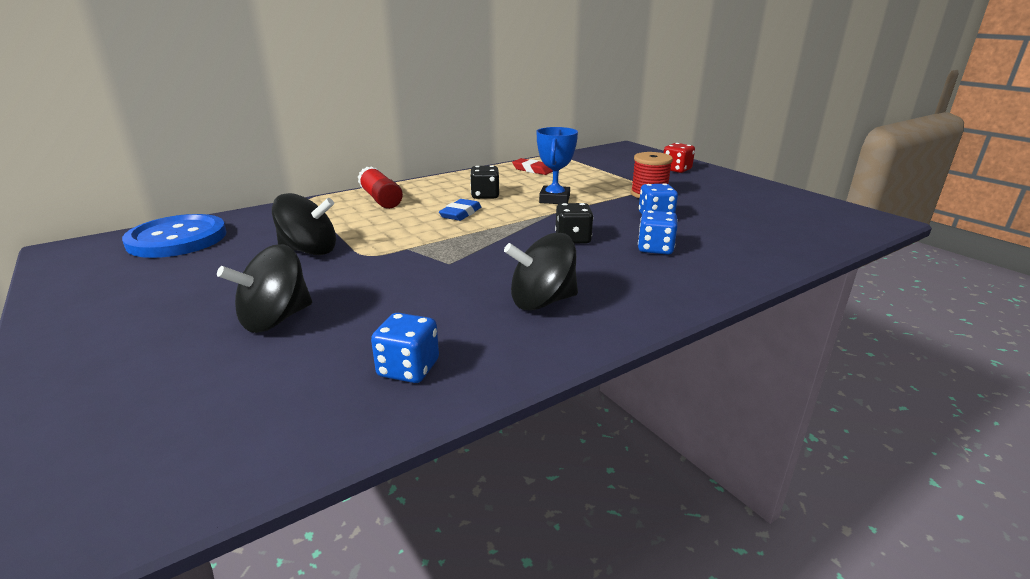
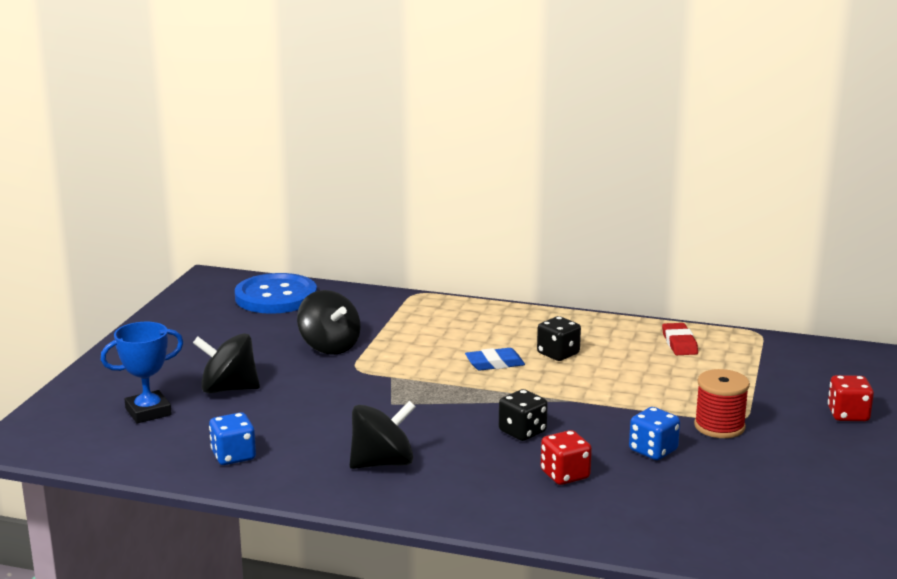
camera: 50 degrees right, 5 degrees down
red glue stick [358,166,403,209] -> none
black spinning top [504,233,578,310] -> black spinning top turned 120 degrees clockwise [350,400,416,469]
blue trophy [537,127,578,204] -> blue trophy moved to [101,322,184,423]
blue dice [638,210,678,255] -> red dice [541,430,592,485]

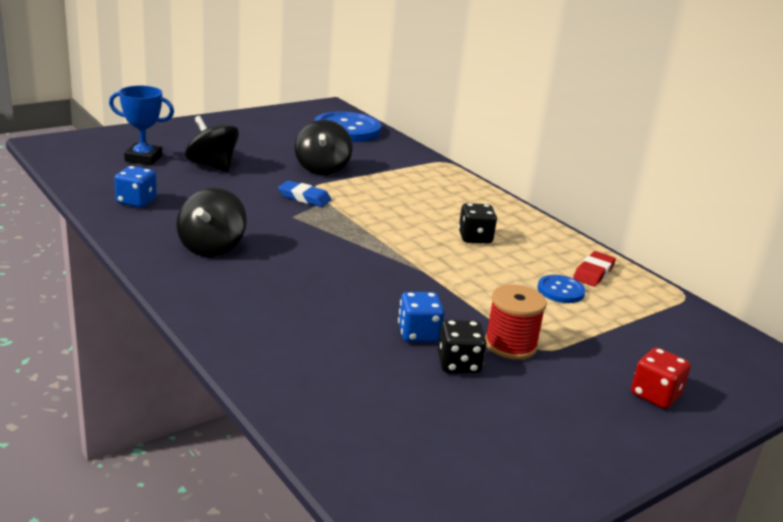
camera: 35 degrees right, 5 degrees up
black spinning top [350,400,416,469] -> black spinning top turned 90 degrees clockwise [177,187,247,257]
blue eraser [465,348,525,370] -> blue eraser moved to [278,181,332,207]
black dice [499,389,548,441] -> black dice moved to [438,320,487,374]
red dice [541,430,592,485] -> none
none -> blue button [537,275,585,303]

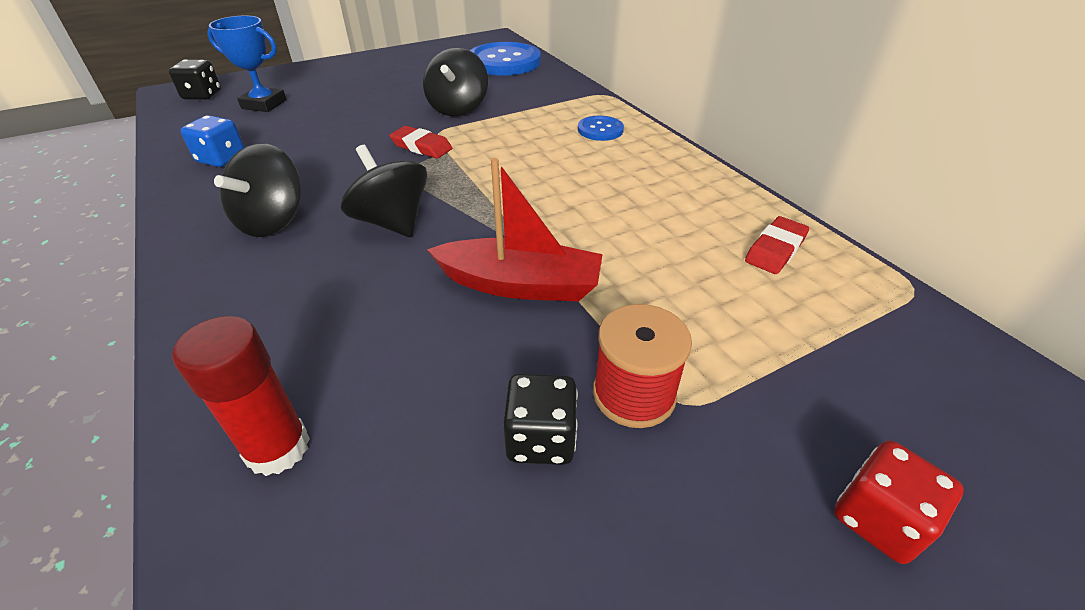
camera: 10 degrees right, 15 degrees up
black spinning top [185,116,239,172] -> black spinning top moved to [341,145,427,237]
blue eraser [278,181,332,207] -> red eraser [390,126,452,159]
blue dice [398,292,445,342] -> none
black dice [459,203,497,244] -> black dice moved to [169,59,221,100]
blue button [537,275,585,303] -> blue button moved to [578,116,624,141]
none -> red glue stick [172,316,310,476]
none -> red boat [427,158,603,301]

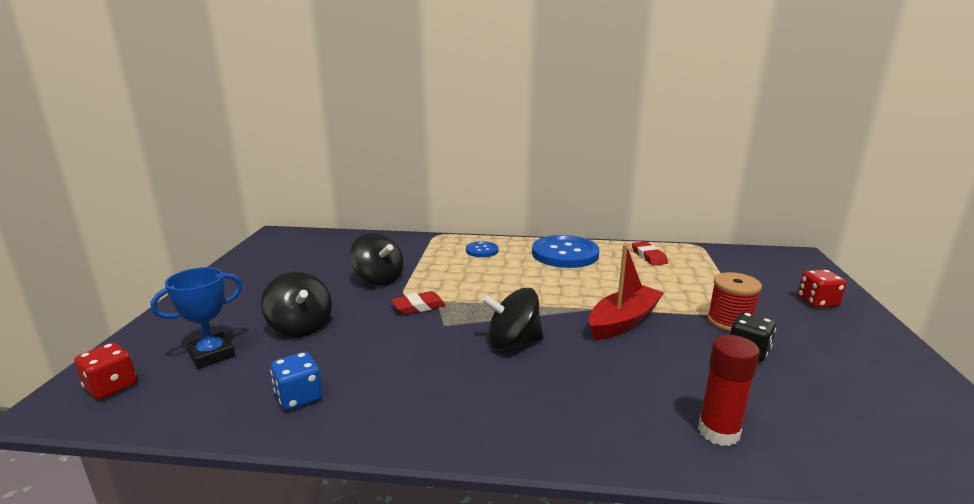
camera: 55 degrees left, 20 degrees down
black dice [169,59,221,100] -> red dice [74,342,137,400]
black spinning top [214,143,301,237] -> black spinning top moved to [261,271,332,337]
blue button [470,42,541,75] -> blue button moved to [532,235,599,268]

